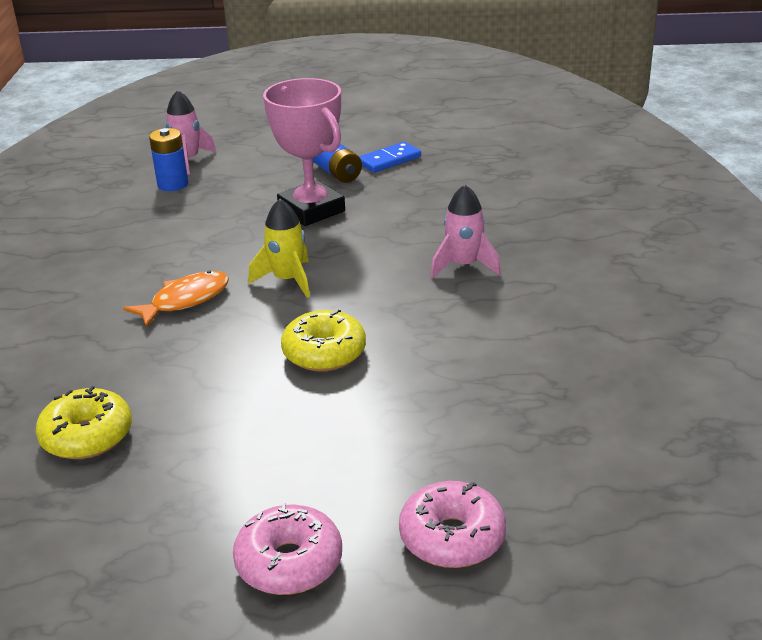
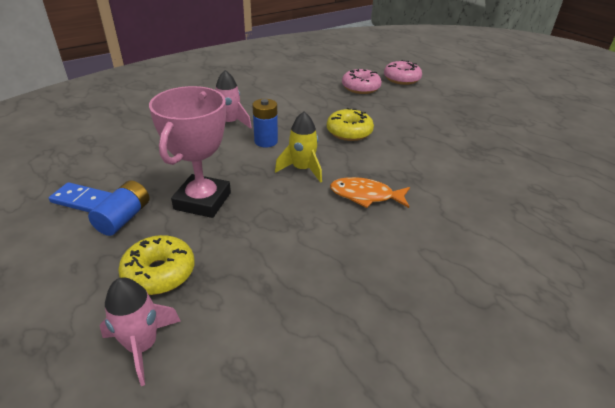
camera: 130 degrees left, 5 degrees up
yellow donut [36,386,132,459] -> yellow donut moved to [118,235,194,295]
blue battery [149,128,188,191] -> blue battery moved to [252,99,278,148]
pink donut [233,503,342,595] -> pink donut moved to [342,69,382,94]

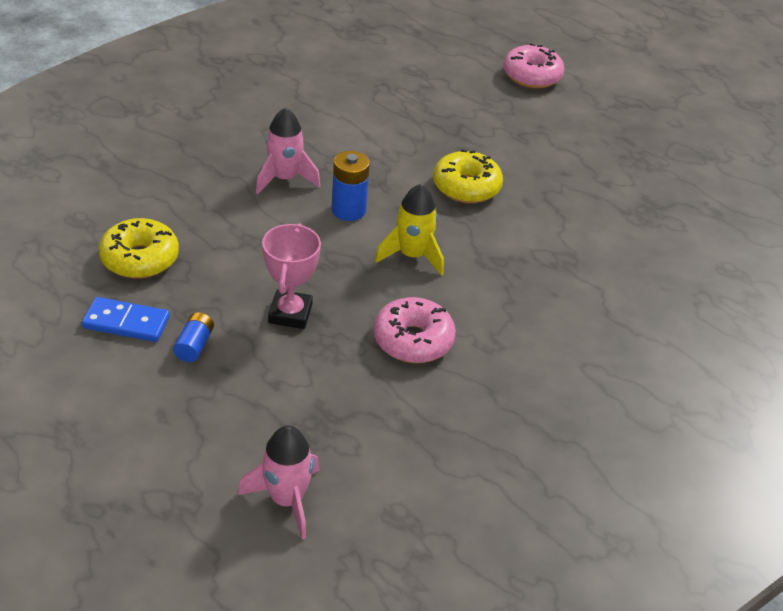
camera: 10 degrees left, 5 degrees up
blue battery [88,180,149,236] -> blue battery [173,312,214,362], size x0.65
yellow donut [118,235,194,295] -> yellow donut moved to [99,218,179,278]
pink trophy [149,86,231,218] -> pink trophy [262,223,321,329], size x0.64
orange fish [330,177,410,208] -> none
pink donut [342,69,382,94] -> pink donut moved to [374,297,456,363]

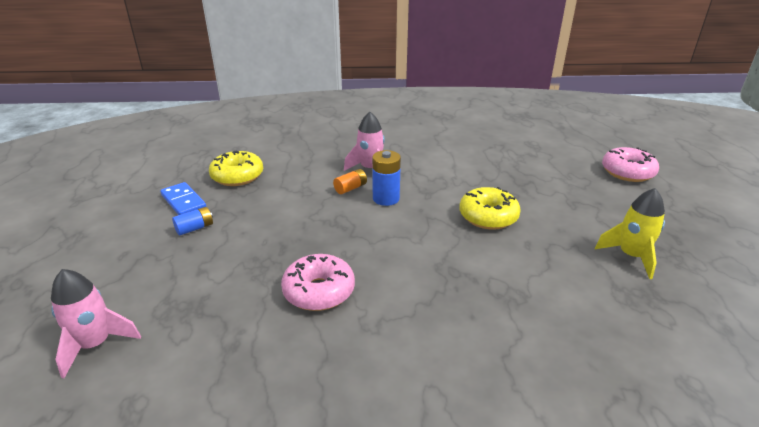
camera: 45 degrees right, 10 degrees down
pink trophy [262,223,321,329] -> none
yellow rocket [375,184,444,276] -> yellow rocket moved to [595,188,665,279]
none -> orange battery [333,169,367,194]

